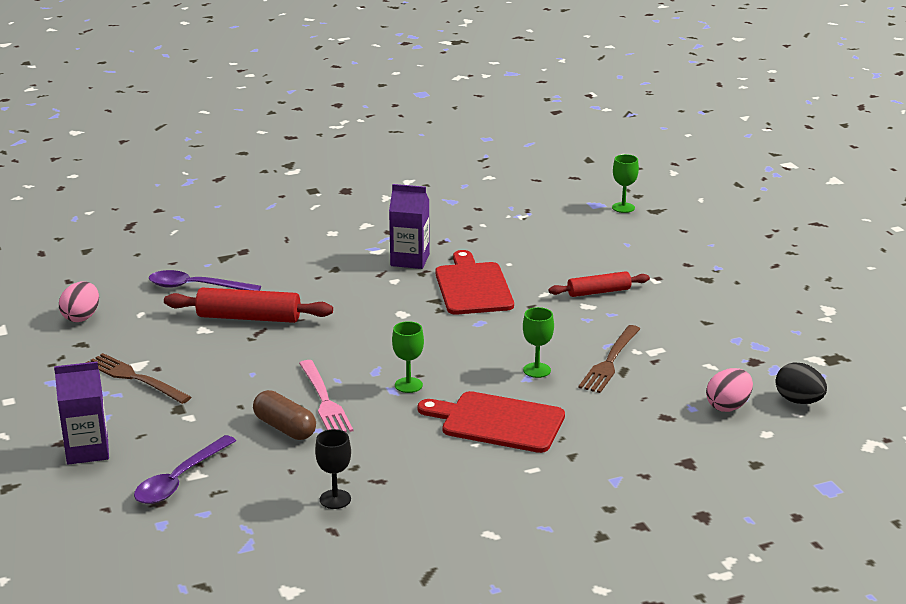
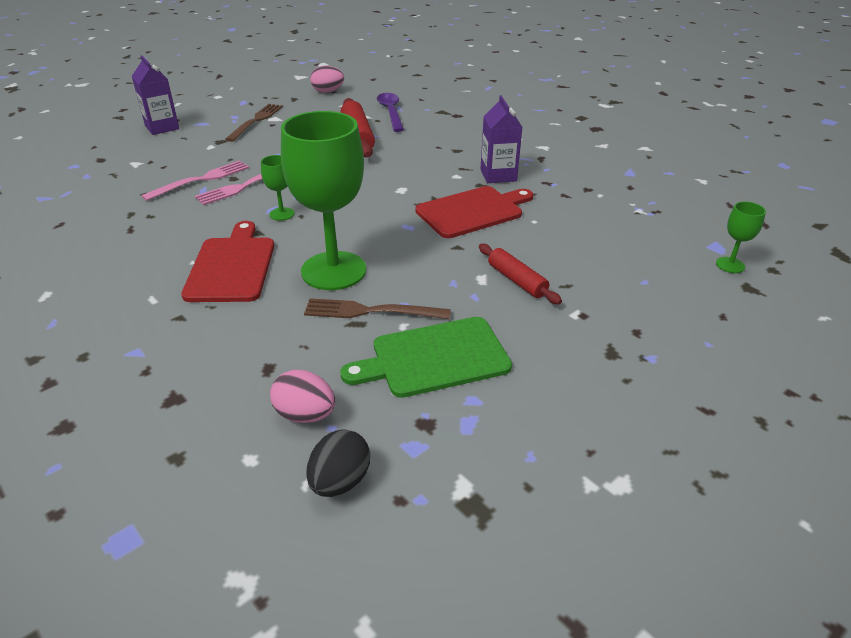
camera: 70 degrees right, 10 degrees up
purple spoon [134,435,236,504] -> none
brown capsule [253,390,316,440] -> pink fork [142,160,249,201]
black goblet [315,429,351,509] -> none
green goblet [523,307,554,378] -> green goblet [281,111,366,290], size x2.32
none -> green cutting board [340,317,512,398]

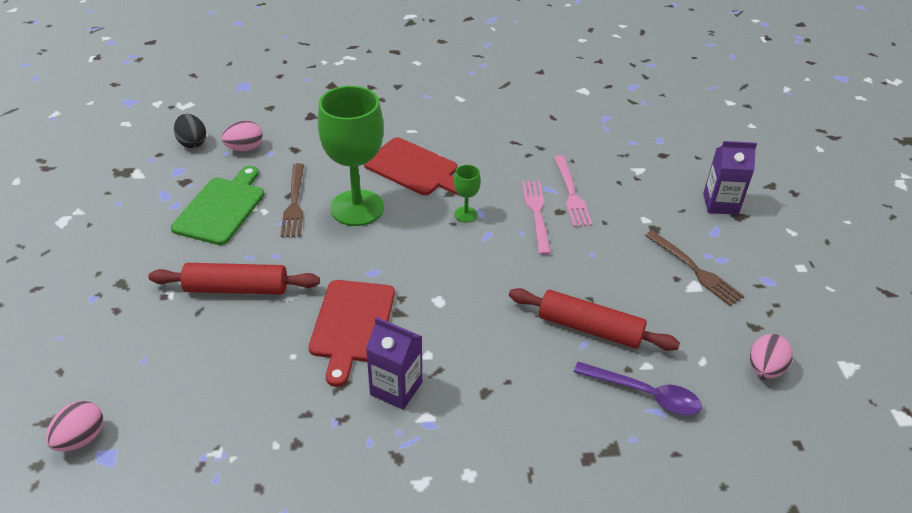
camera: 125 degrees right, 5 degrees up
brown fork [304,298,451,319] -> brown fork turned 135 degrees clockwise [281,163,304,237]
red rolling pin [479,244,562,304] -> red rolling pin [148,263,320,295], size x1.57
green goblet [716,202,766,273] -> pink egg [46,401,103,452]

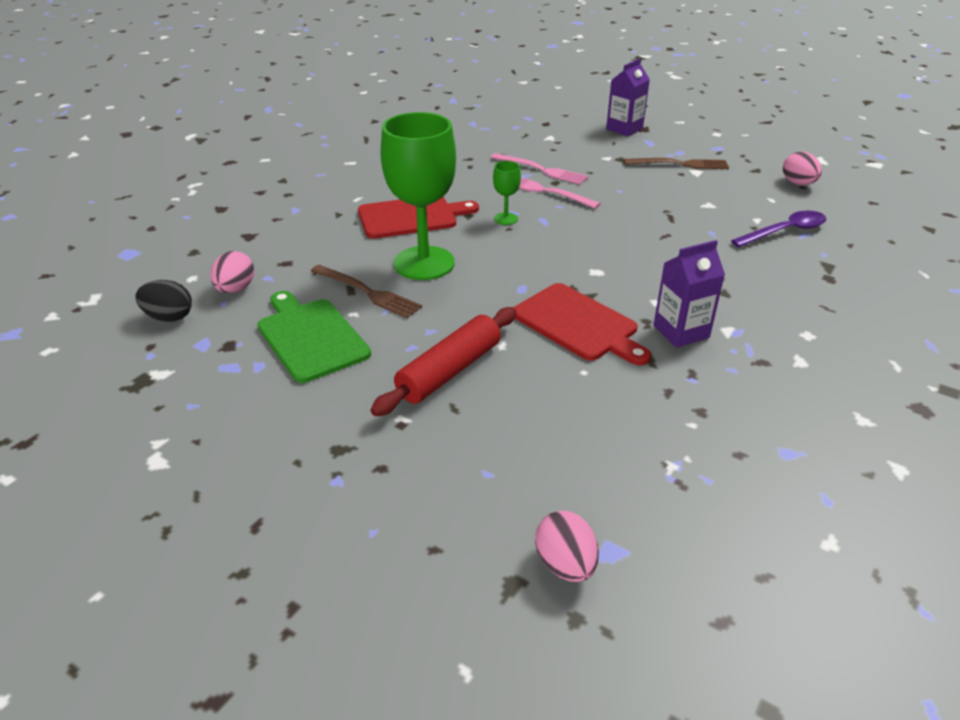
camera: 50 degrees left, 5 degrees down
red rolling pin [509,288,680,351] -> none

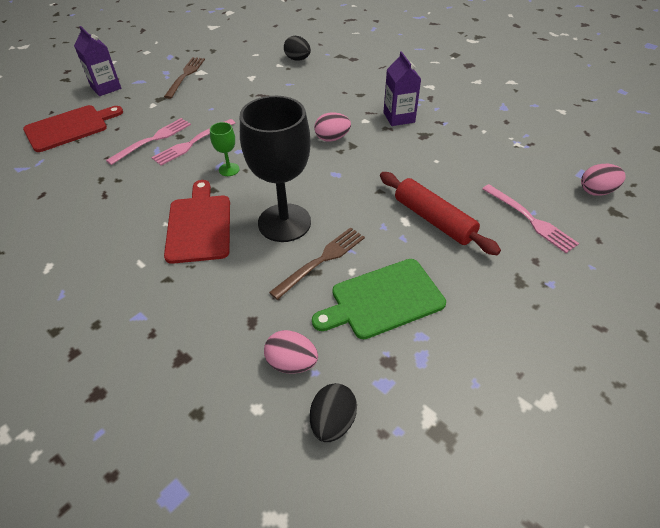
camera: 80 degrees left, 10 degrees up
green goblet [381,112,456,280] -> black goblet [240,96,311,242]
red cutting board [514,283,651,365] -> red cutting board moved to [23,105,123,152]
purple spoon [731,211,826,247] -> black egg [284,36,311,61]
pink egg [783,152,822,185] -> pink egg moved to [314,112,351,142]
none -> pink fork [482,184,579,253]

